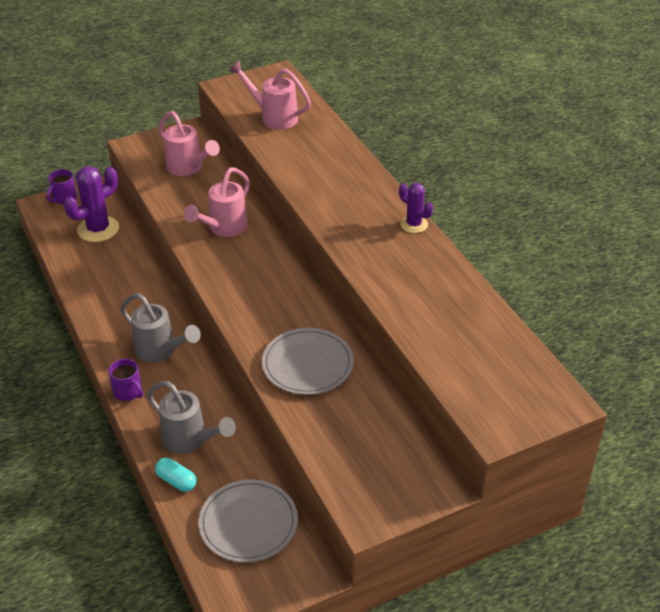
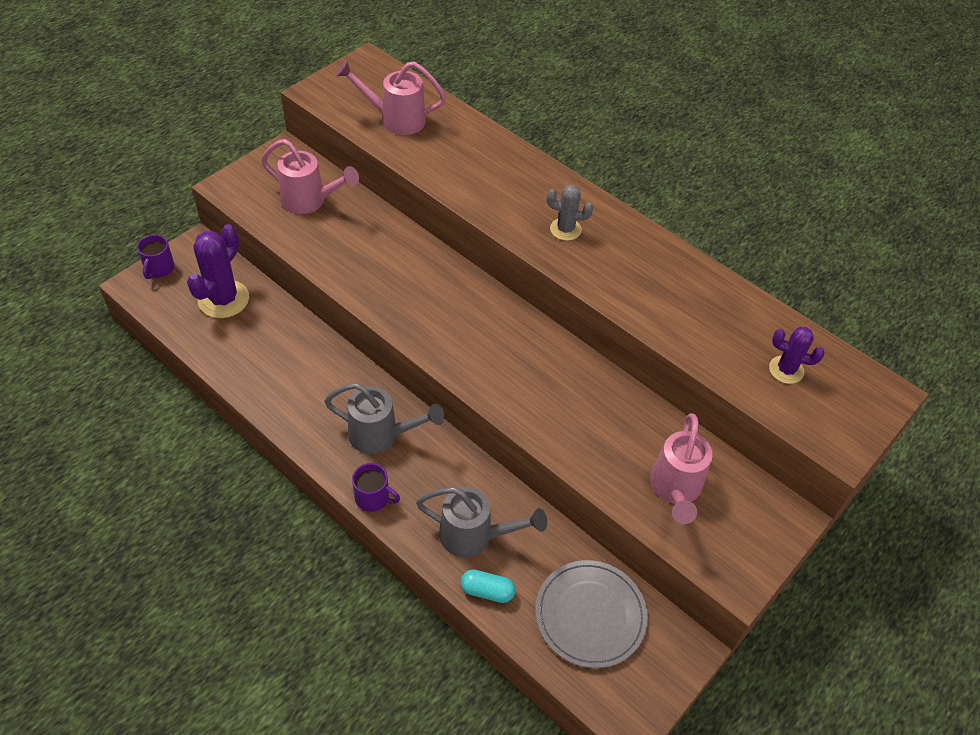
camera: 25 degrees left, 10 degrees up
pink watering can [184,167,250,237] -> pink watering can moved to [650,413,713,524]
grey plate [262,328,354,395] -> none
purple cactus [399,183,433,233] -> purple cactus moved to [769,327,825,384]
none -> grey cactus [547,185,593,241]

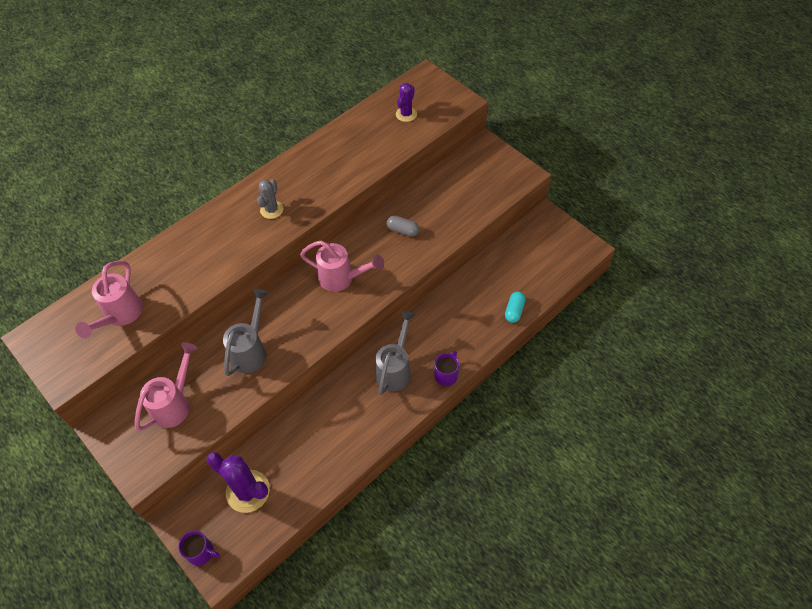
camera: 80 degrees left, 5 degrees up
grey watering can [416,487,547,558] -> grey watering can moved to [223,289,268,376]
grey plate [535,560,648,668] -> none
pink watering can [650,413,713,524] -> pink watering can moved to [300,241,384,292]
none -> grey capsule [387,215,419,237]

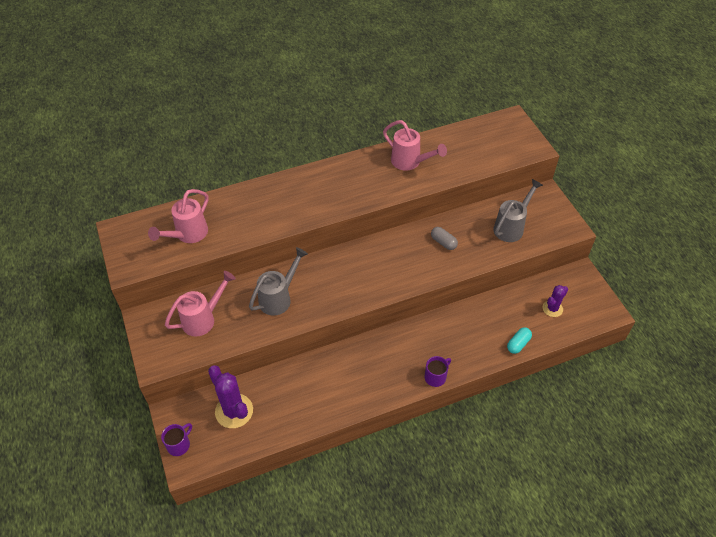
camera: 20 degrees right, 5 degrees down
purple mug [178,530,220,566] -> purple mug turned 90 degrees counterclockwise [161,423,192,456]
grey cactus [257,179,283,219] -> none
pink watering can [300,241,384,292] -> pink watering can moved to [383,120,447,171]
grey watering can [376,311,415,395] -> grey watering can moved to [493,179,543,242]
purple cactus [396,83,417,122] -> purple cactus moved to [543,285,568,317]

